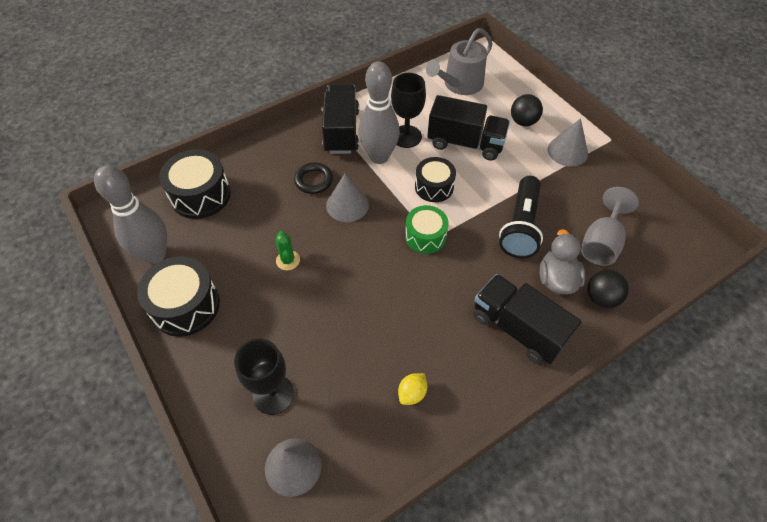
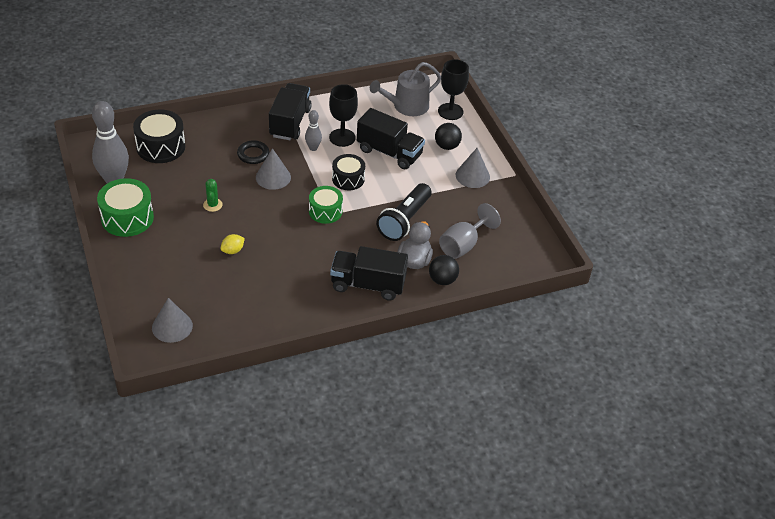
camera: 10 degrees right, 10 degrees down
black drum [137,256,220,337] -> green drum [97,178,154,237]
black goblet [234,339,294,415] -> black goblet moved to [438,59,469,120]
grey bowling pin [359,61,400,164] -> grey bowling pin [305,110,322,151], size x0.51
yellow lemon [398,373,427,405] -> yellow lemon moved to [220,234,245,254]
black truck [474,274,582,364] -> black truck turned 45 degrees counterclockwise [330,246,408,301]

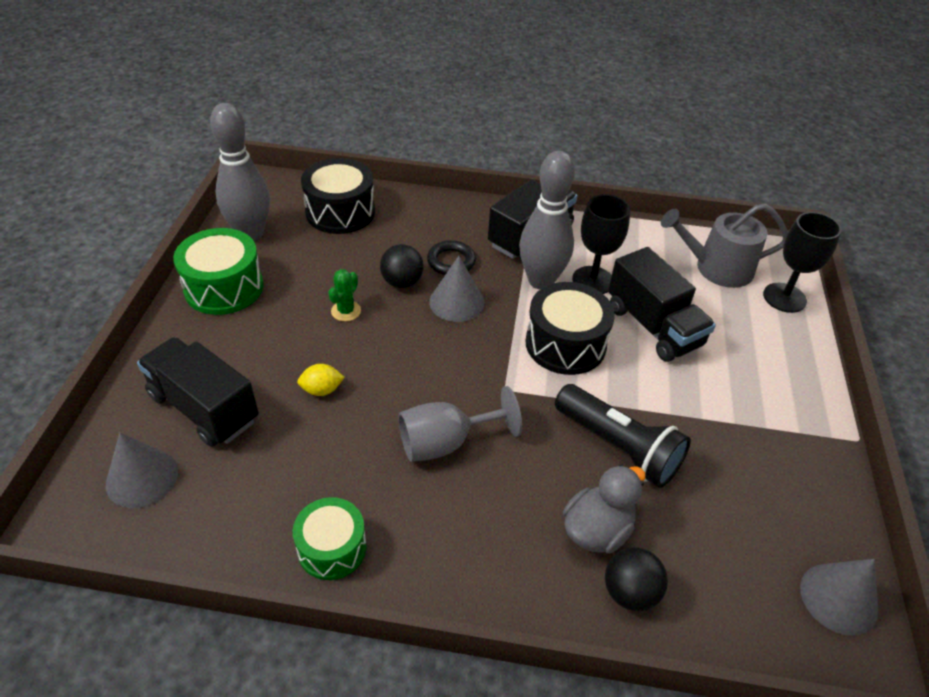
camera: 30 degrees right, 0 degrees up
grey bowling pin [305,110,322,151] -> grey bowling pin [519,151,575,289], size x1.98
green drum [309,186,343,224] -> green drum moved to [293,497,366,580]
black truck [330,246,408,301] -> black truck moved to [137,337,259,447]
black drum [332,154,365,190] -> black drum [526,282,615,375], size x1.50
black flashlight [376,183,432,241] -> black flashlight turned 105 degrees counterclockwise [555,384,691,488]
black ball [435,123,462,150] -> black ball moved to [380,244,424,288]
grey goblet [439,203,501,259] -> grey goblet moved to [398,386,522,462]
grey cone [456,148,490,188] -> grey cone moved to [800,559,878,636]

